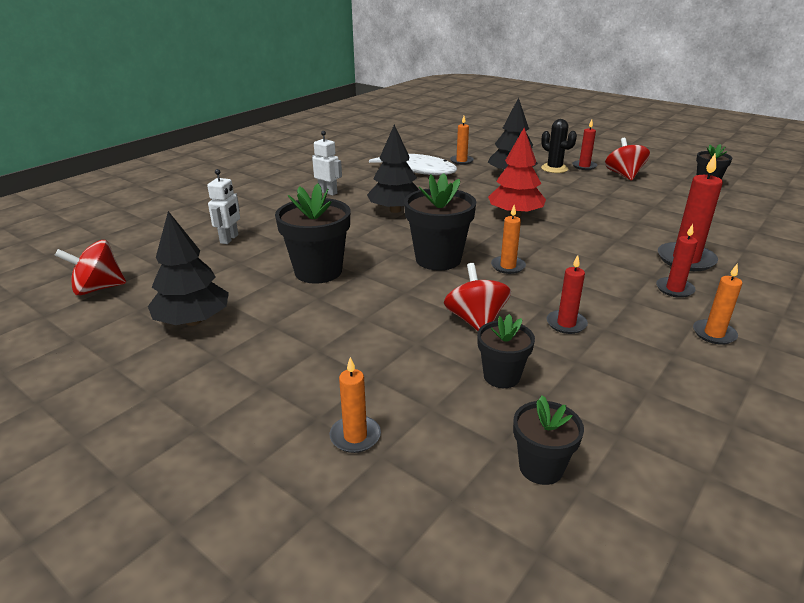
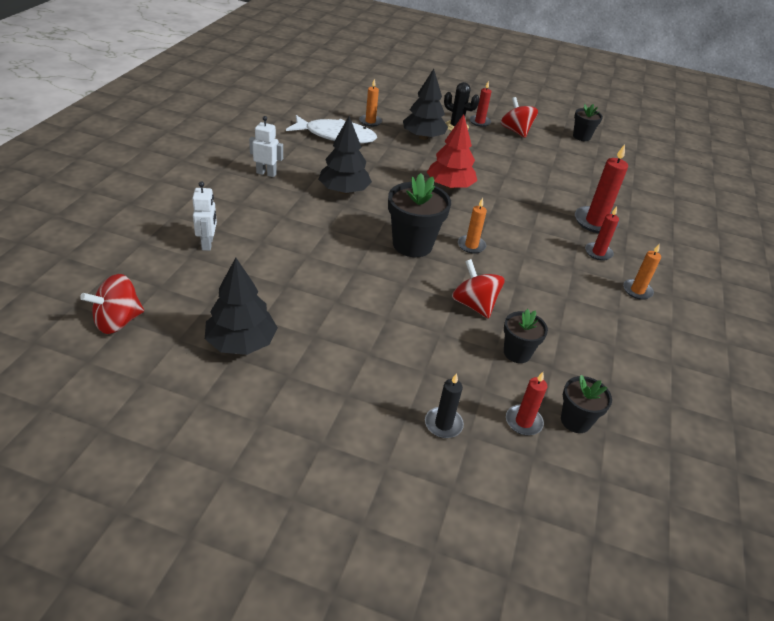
camera: 25 degrees left, 10 degrees up
black flower pot [275,183,350,284] -> none
orange candle [330,357,381,453] -> black candle [425,373,464,438]
red candle [547,255,588,334] -> red candle moved to [506,372,547,436]

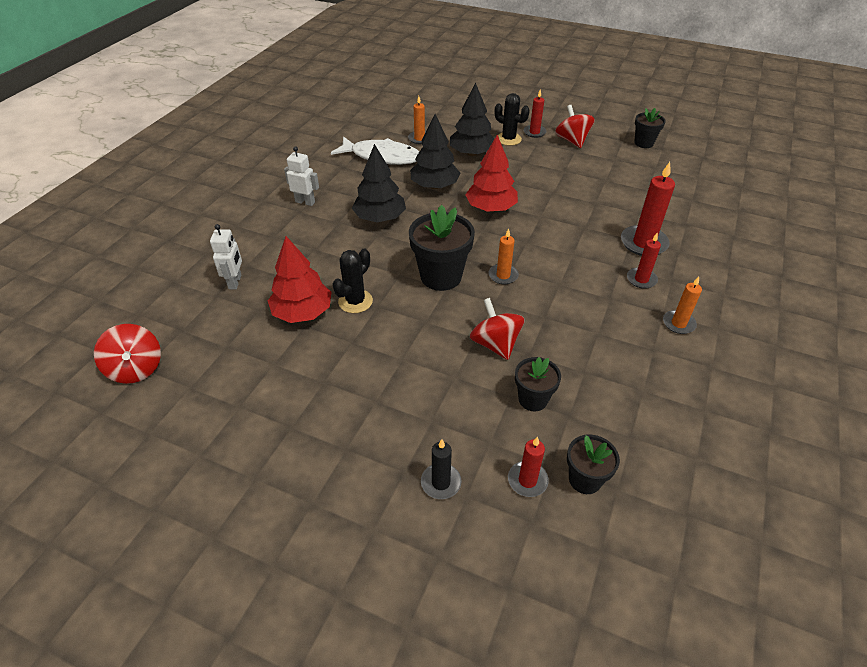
camera: 10 degrees right, 5 degrees up
red spinning top [80,274,144,334] -> red spinning top turned 90 degrees counterclockwise [94,324,161,384]
black tree [205,258,278,355] -> black tree moved to [410,114,460,189]
none -> red tree [268,236,331,323]
none -> black cactus [333,248,373,313]

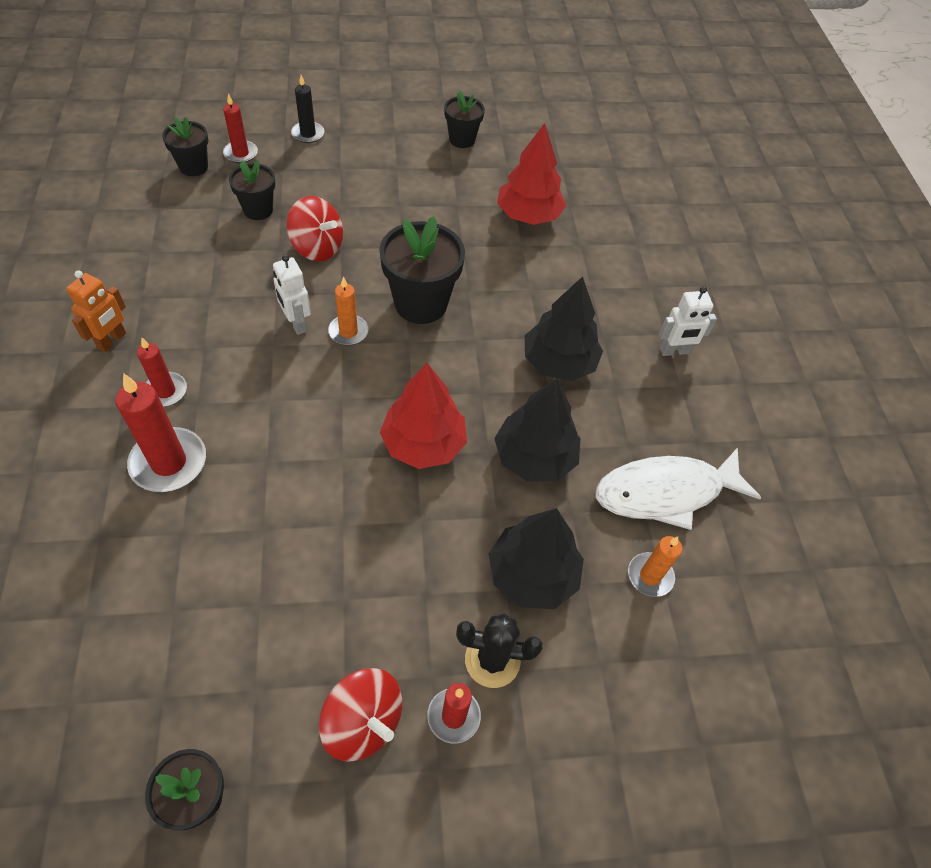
camera: 145 degrees right, 10 degrees up
red spinning top [94,324,161,384] -> none
white robot [210,224,242,289] -> white robot moved to [273,254,311,335]
black cactus [333,248,373,313] -> none
orange candle [663,277,702,334] -> orange robot [66,270,126,352]
none -> black flower pot [444,91,485,148]

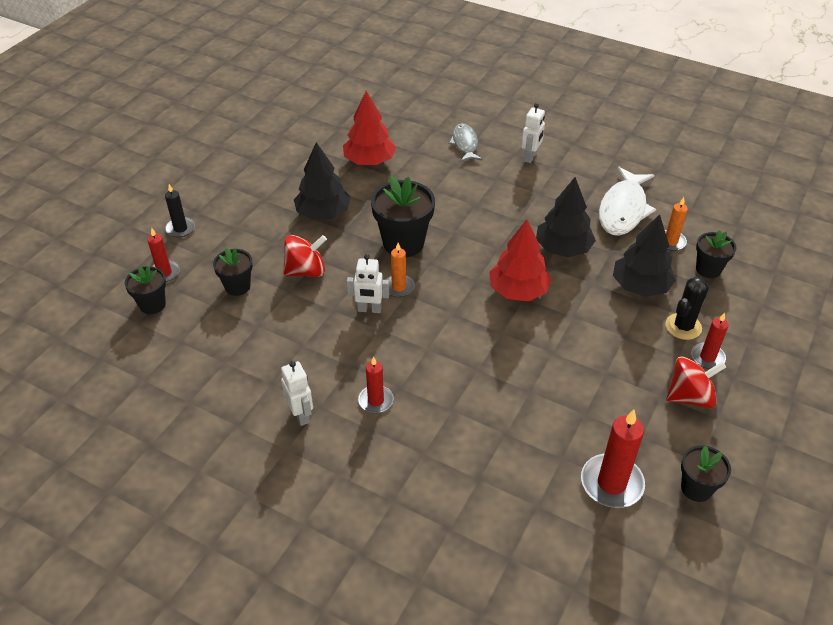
camera: 50 degrees left, 10 degrees down
orange robot [66,270,126,352] -> white robot [281,361,313,426]
red candle [115,373,206,492] -> red candle moved to [581,410,645,508]
black flower pot [444,91,485,148] -> black flower pot moved to [696,230,736,278]
black tree [525,276,603,381] -> black tree moved to [294,142,351,220]
none -> grey fish [449,124,482,162]

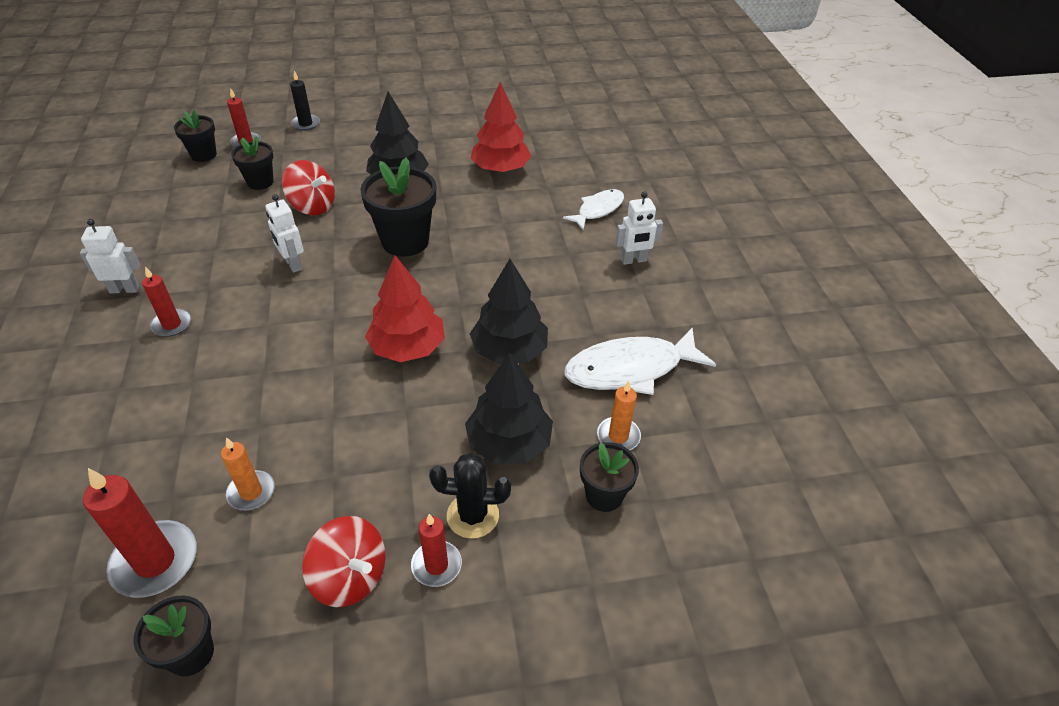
camera: 50 degrees right, 0 degrees up
white robot [281,361,313,426] -> white robot turned 120 degrees counterclockwise [80,219,141,294]
orange candle [386,243,415,297] -> orange candle moved to [221,437,275,510]
grey fish [449,124,482,162] -> white fish [563,189,624,230]

